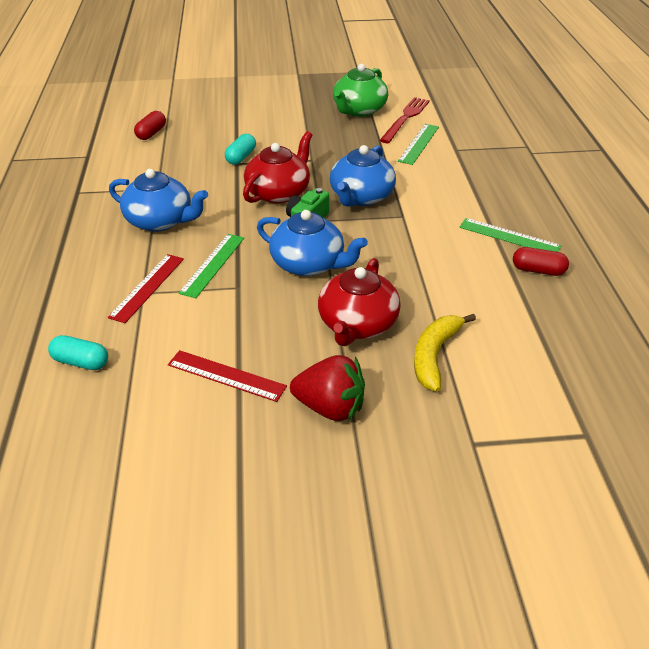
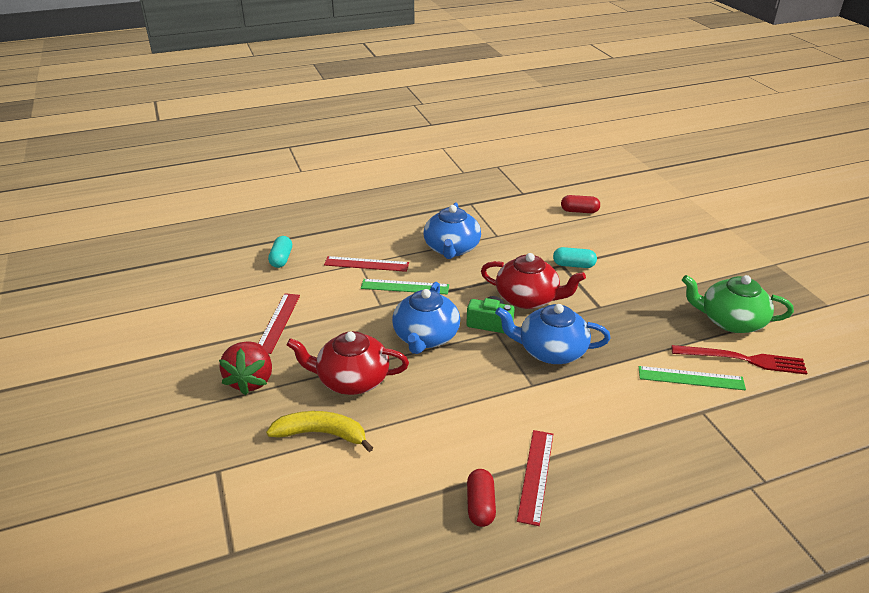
camera: 75 degrees right, 5 degrees down
green ruler [459,218,562,252] -> red ruler [517,430,553,526]

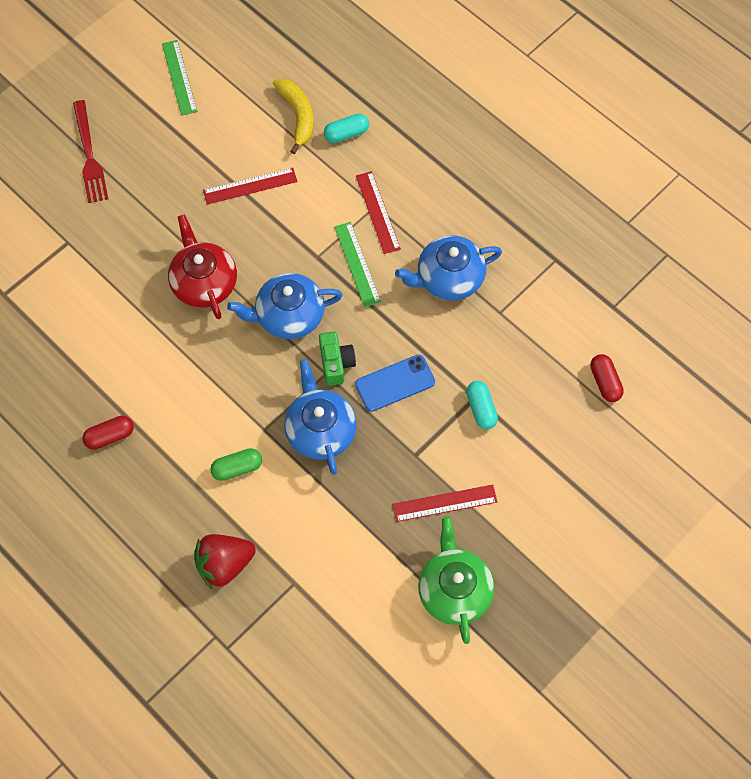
camera: 65 degrees right, 30 degrees up
red strawberry [219,341,272,395] -> red strawberry moved to [194,534,256,589]
yellow banana [266,411,373,452] -> yellow banana moved to [273,79,314,154]
red teapot [481,253,586,309] -> blue phone [355,354,435,412]
red ruler [517,430,553,526] -> red ruler moved to [392,485,497,522]
green ruler [639,366,746,390] -> green ruler moved to [162,40,197,116]
red fork [672,345,807,375] -> red fork moved to [73,100,108,203]
none -> green capsule [210,448,262,481]

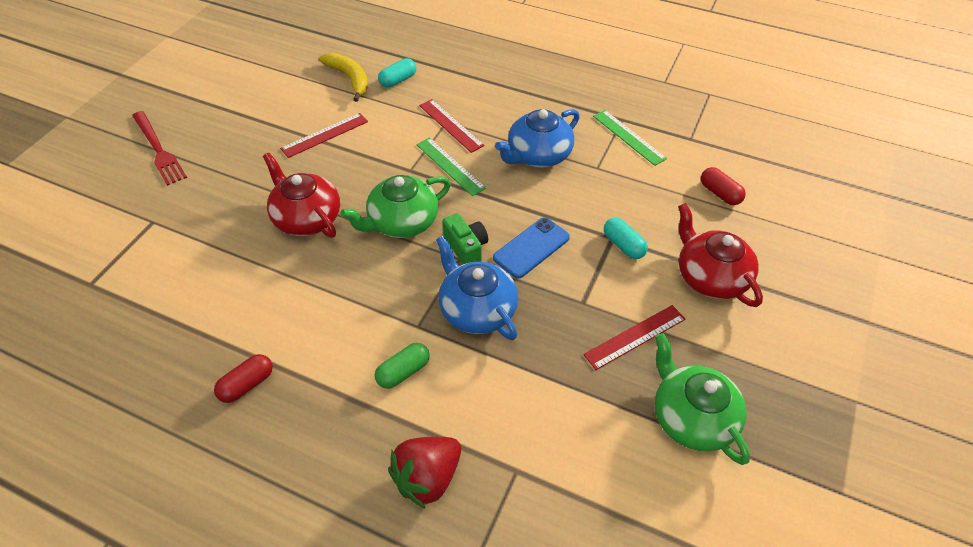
camera: 20 degrees left, 15 degrees down
green ruler [162,40,197,116] -> green ruler moved to [593,110,667,166]
blue teapot [227,273,343,339] -> green teapot [340,175,451,238]
none -> red teapot [678,203,763,307]

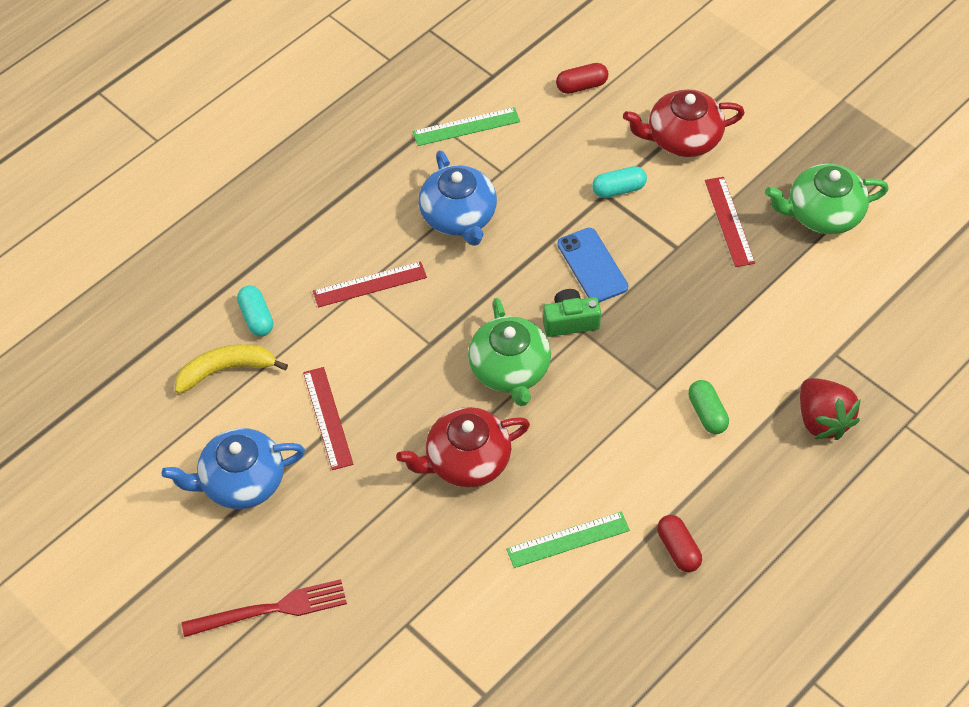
camera: 70 degrees left, 5 degrees up
green ruler [416,137,486,196] -> green ruler moved to [506,512,630,568]
blue teapot [436,236,518,340] -> blue teapot moved to [161,428,305,509]

